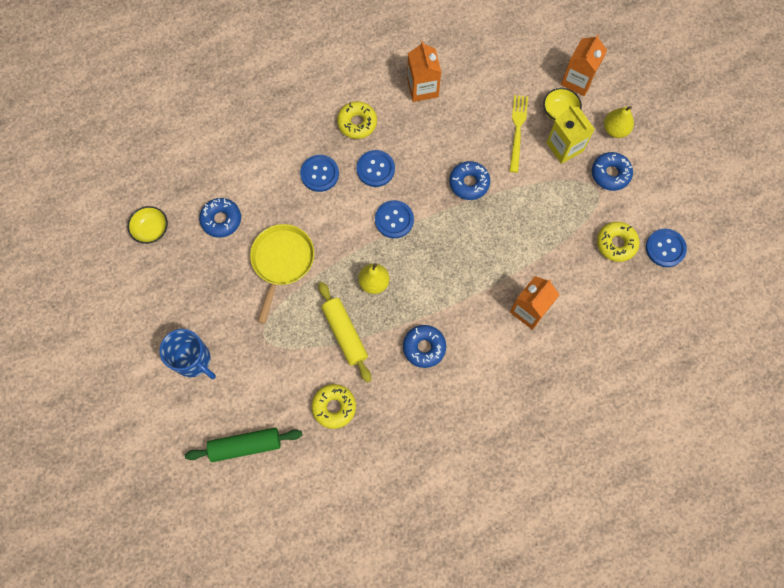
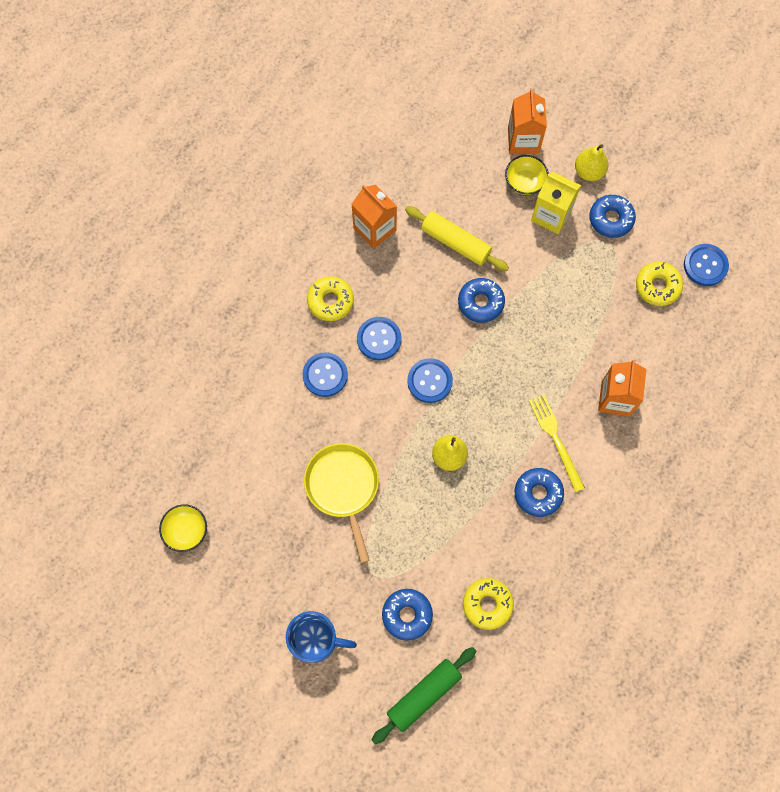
camera: 30 degrees left, 0 degrees up
blue donut [199,198,241,238] -> blue donut moved to [382,589,433,641]
yellow rolling pin [319,282,371,383] -> yellow rolling pin moved to [405,206,509,271]
yellow fork [510,95,528,173] -> yellow fork moved to [529,395,585,492]

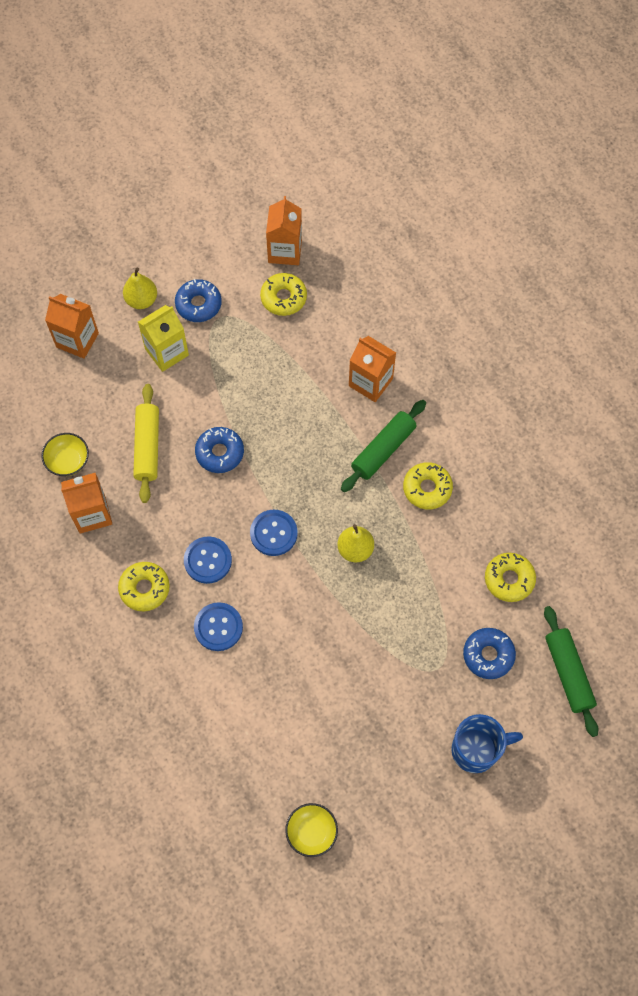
camera: 65 degrees left, 5 degrees down
blue mug [286,611,357,663] -> blue mug turned 45 degrees clockwise [451,714,523,773]
yellow pan [304,443,379,563] -> none
yellow rolling pin [405,206,509,271] -> yellow rolling pin turned 60 degrees counterclockwise [133,384,159,503]
yellow bowl [505,155,549,195] -> yellow bowl moved to [41,433,89,476]
blue donut [515,468,564,517] -> yellow donut [403,462,453,509]
yellow fork [529,395,585,492] -> green rolling pin [341,400,426,492]
blue button [684,244,729,286] -> orange carton [266,196,302,265]

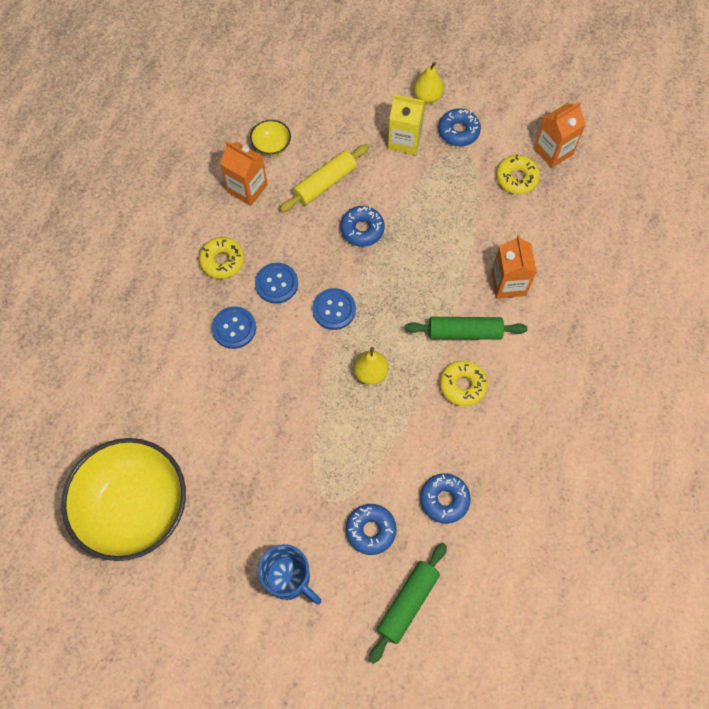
camera: 50 degrees right, 0 degrees up
orange carton [45,294,99,359] -> none
yellow bowl [285,803,338,857] -> yellow bowl [61,438,186,561], size x2.49
yellow donut [485,553,536,602] -> blue donut [420,473,471,524]

